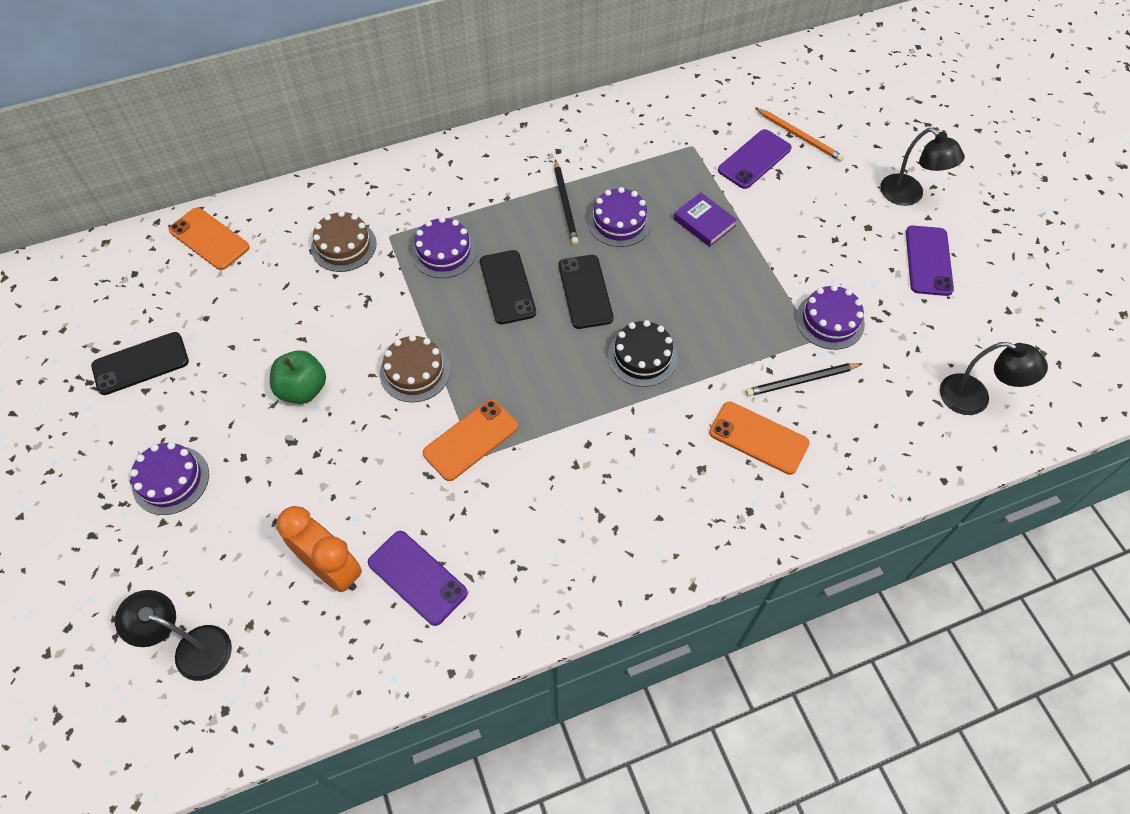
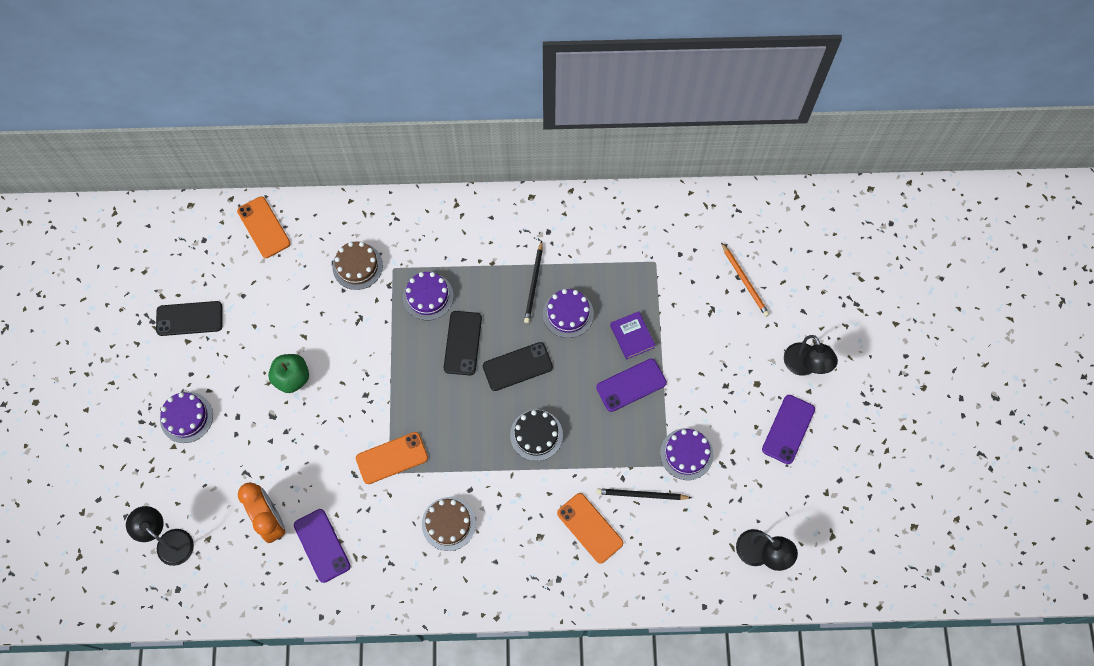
camera: 20 degrees right, 10 degrees up
brown cake [380,335,450,402] -> brown cake moved to [422,497,476,551]
black phone [559,255,614,329] -> black phone turned 60 degrees clockwise [483,342,553,391]
purple phone [718,129,792,189] -> purple phone moved to [596,359,667,412]

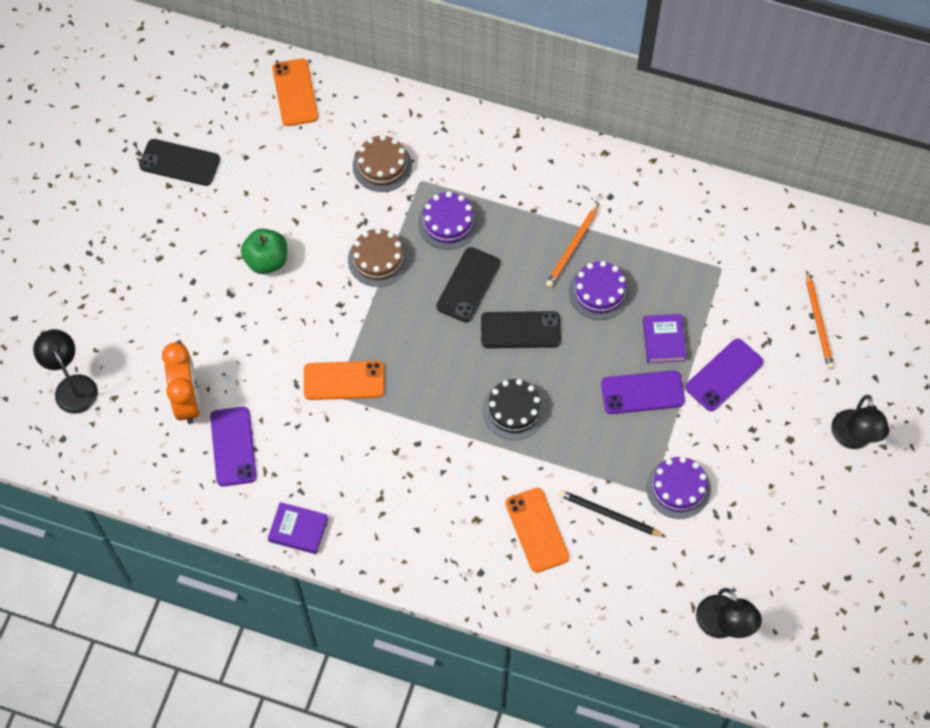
camera: 20 degrees right, 5 degrees down
purple cake [160,392,213,443] -> none
brown cake [422,497,476,551] -> brown cake moved to [348,228,409,287]
black pencil [524,241,543,323] -> orange pencil [546,204,599,287]
purple phone [762,395,815,464] -> purple phone moved to [685,339,764,411]
none -> purple book [268,502,328,554]

